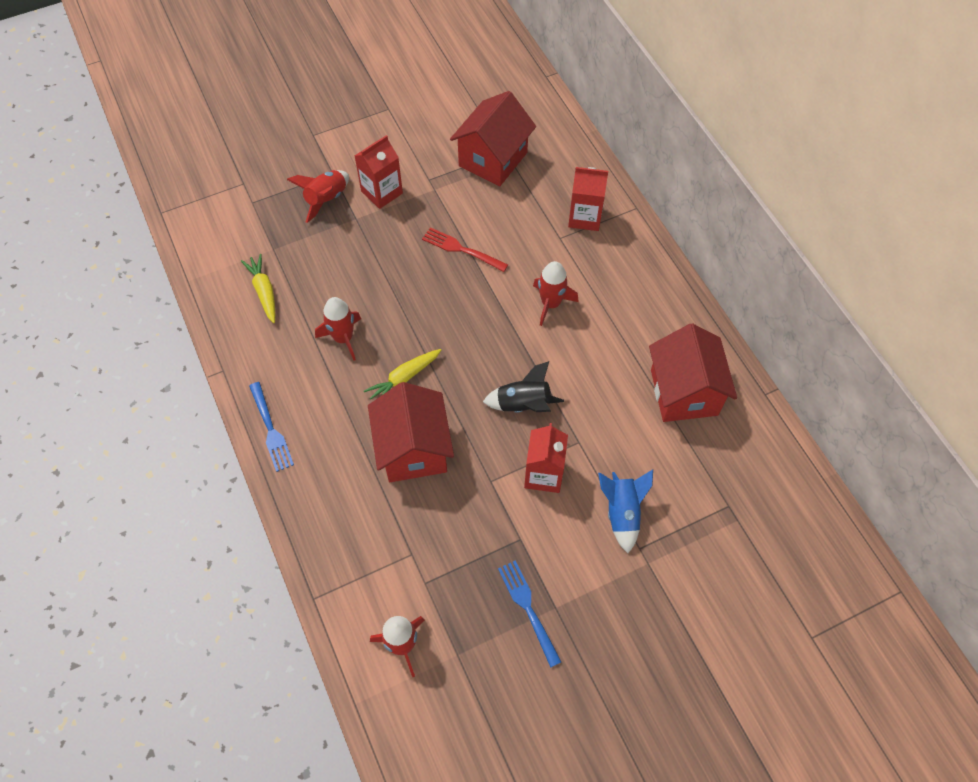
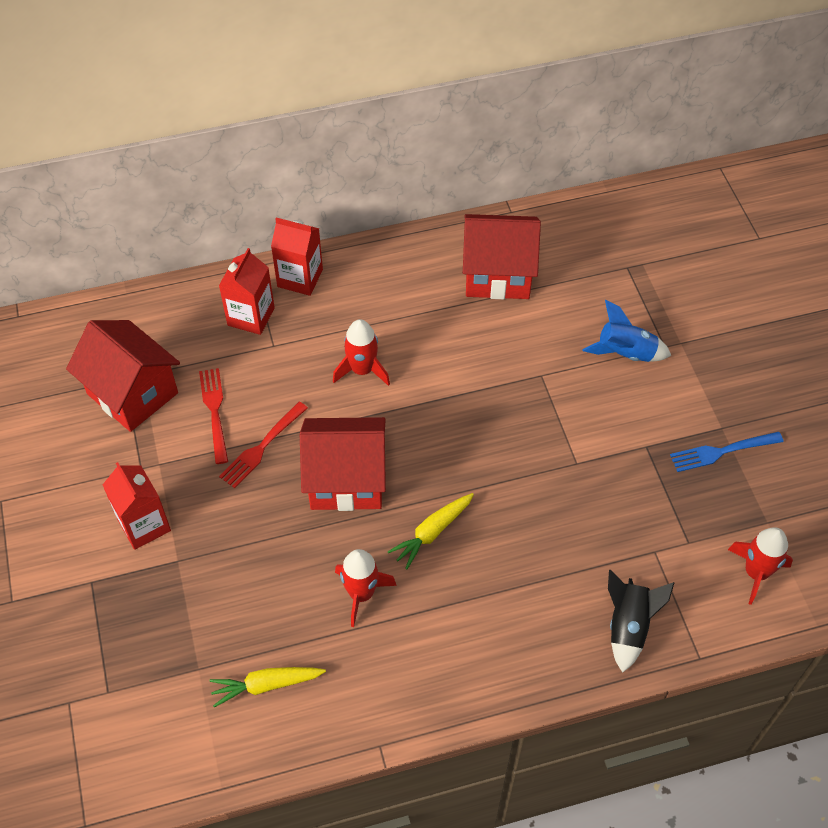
camera: 80 degrees left, 5 degrees down
blue fork [249,382,294,472] -> none
red rocket [287,170,349,223] -> none
yellow carrot [364,349,441,399] -> yellow carrot turned 75 degrees clockwise [387,493,474,569]
red house [368,382,454,482] -> red house moved to [300,417,386,511]
black rocket [483,361,564,413] -> black rocket moved to [608,570,674,673]
red carton [524,423,568,493] -> red carton moved to [271,217,323,296]
none -> red fork [199,368,228,464]

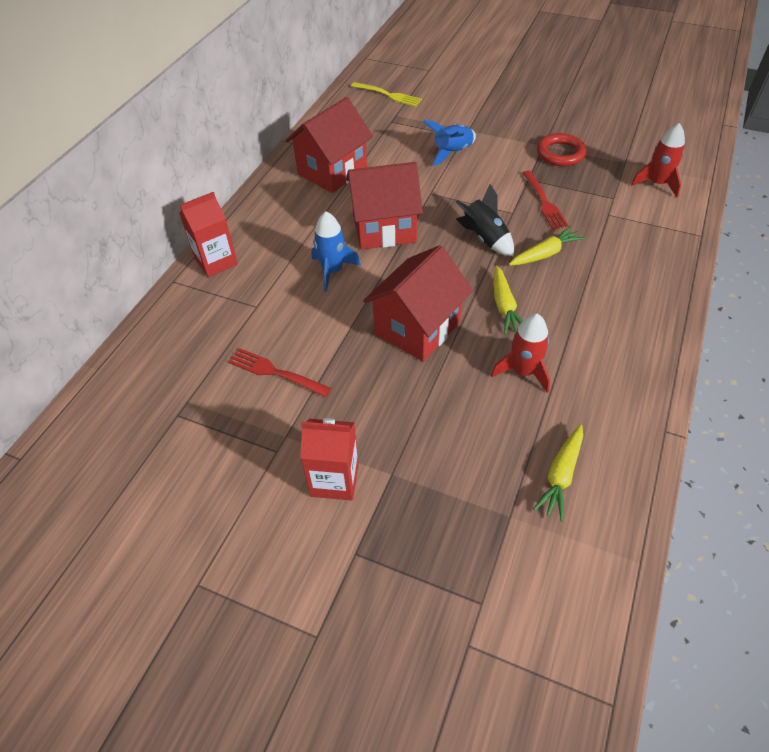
camera: 50 degrees left, 5 degrees down
red house [66,320,180,432] -> red house moved to [346,162,423,249]
red carton [219,248,275,335] -> none
red fork [219,402,308,488] -> red fork moved to [523,171,569,230]
red rocket [333,319,390,386] -> blue rocket [311,211,361,292]
black rocket [608,570,674,673] -> black rocket moved to [456,184,514,256]
blue fork [670,432,784,472] -> red ring [537,133,587,166]
none -> yellow fork [351,82,422,107]
none -> yellow carrot [509,226,585,265]

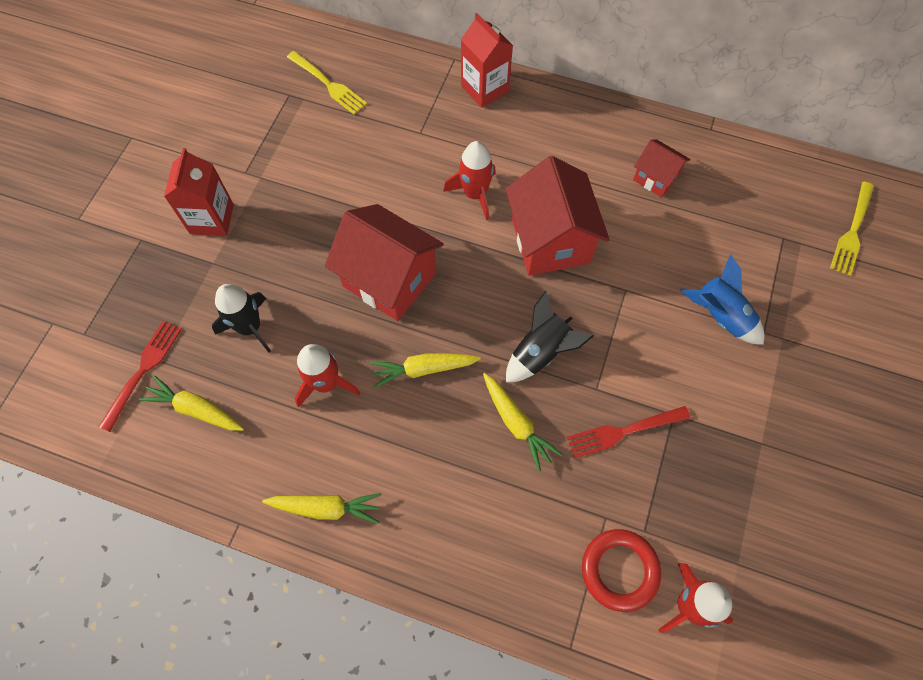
camera: 85 degrees right, 15 degrees up
red fork [228,348,331,397] -> red fork moved to [99,320,182,432]
red house [285,97,373,193] -> red house [633,139,690,197], size x0.53
blue rocket [311,211,361,292] -> red rocket [443,141,496,220]
red ring [537,133,587,166] -> red ring moved to [582,529,661,612]
none -> black rocket [212,284,271,353]
none -> yellow carrot [262,493,381,524]
none -> yellow fork [287,51,367,114]

